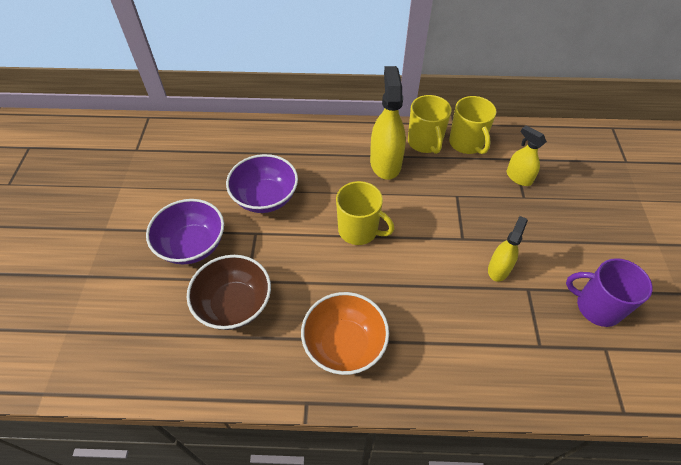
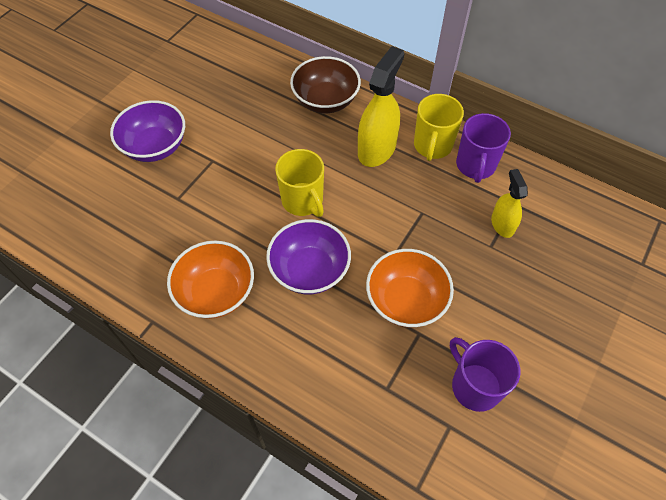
camera: 30 degrees right, 5 degrees up
brown bowl [187,255,271,330] -> brown bowl moved to [290,56,361,113]
purple bowl [226,154,298,213] -> purple bowl moved to [266,219,351,294]
yellow mug [449,96,496,154] -> purple mug [456,113,511,183]
yellow spray bottle [488,216,528,282] -> orange bowl [366,249,454,328]

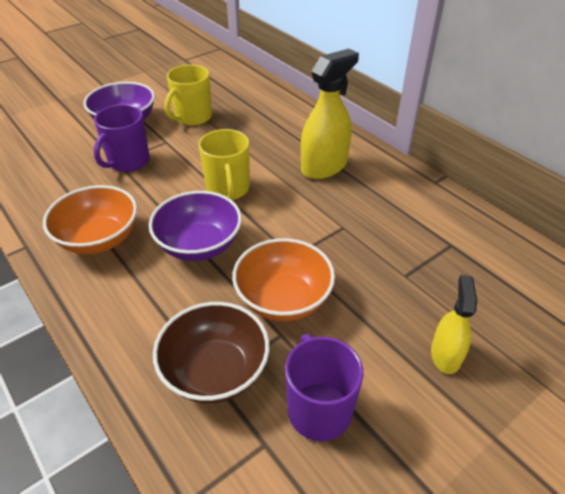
camera: 20 degrees right, 15 degrees down
brown bowl [290,56,361,113] -> brown bowl moved to [153,302,269,403]
yellow mug [414,94,464,161] -> yellow mug moved to [165,64,212,126]
purple mug [456,113,511,183] -> purple mug moved to [94,104,150,172]
yellow spray bottle [491,169,528,238] -> yellow spray bottle moved to [431,275,477,374]

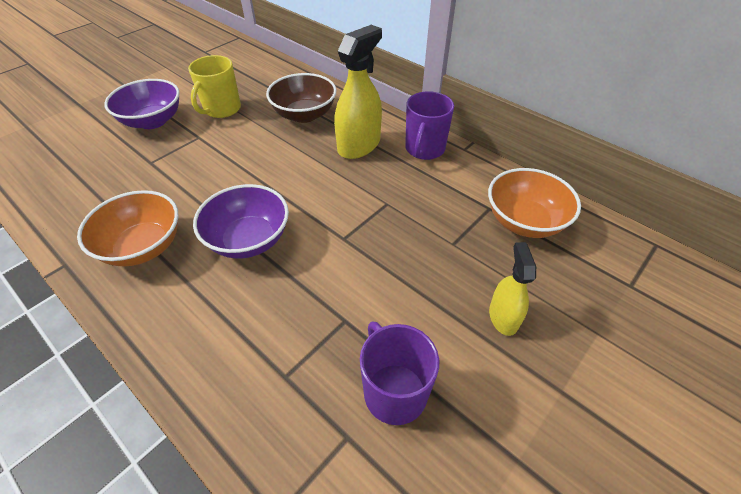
camera: 10 degrees left, 5 degrees up
purple mug [94,104,150,172] -> purple mug moved to [405,91,454,160]
brown bowl [153,302,269,403] -> brown bowl moved to [266,73,337,123]
yellow mug [198,129,250,200] -> none
orange bowl [232,238,335,321] -> orange bowl moved to [488,168,581,238]

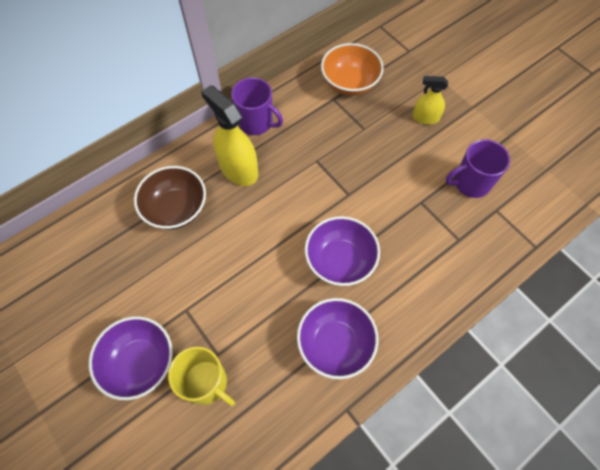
camera: 80 degrees left, 15 degrees up
orange bowl [77,190,179,267] -> purple bowl [297,298,379,379]
yellow mug [188,55,241,118] -> yellow mug moved to [168,347,235,406]

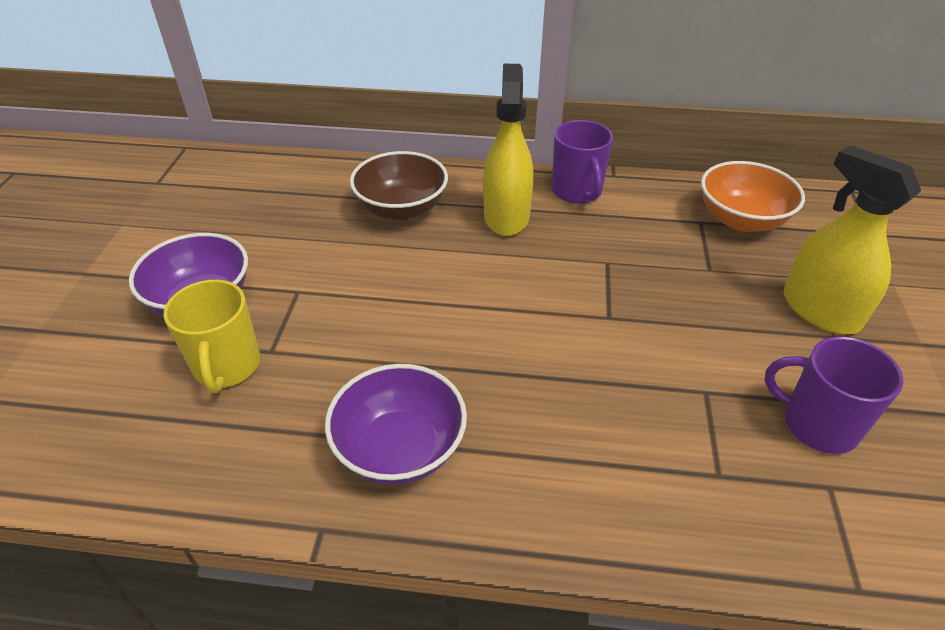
camera: 45 degrees right, 20 degrees down
purple bowl [305,216,380,286] -> none
yellow spray bottle [412,76,448,125] -> yellow spray bottle [783,145,921,334], size x1.70

